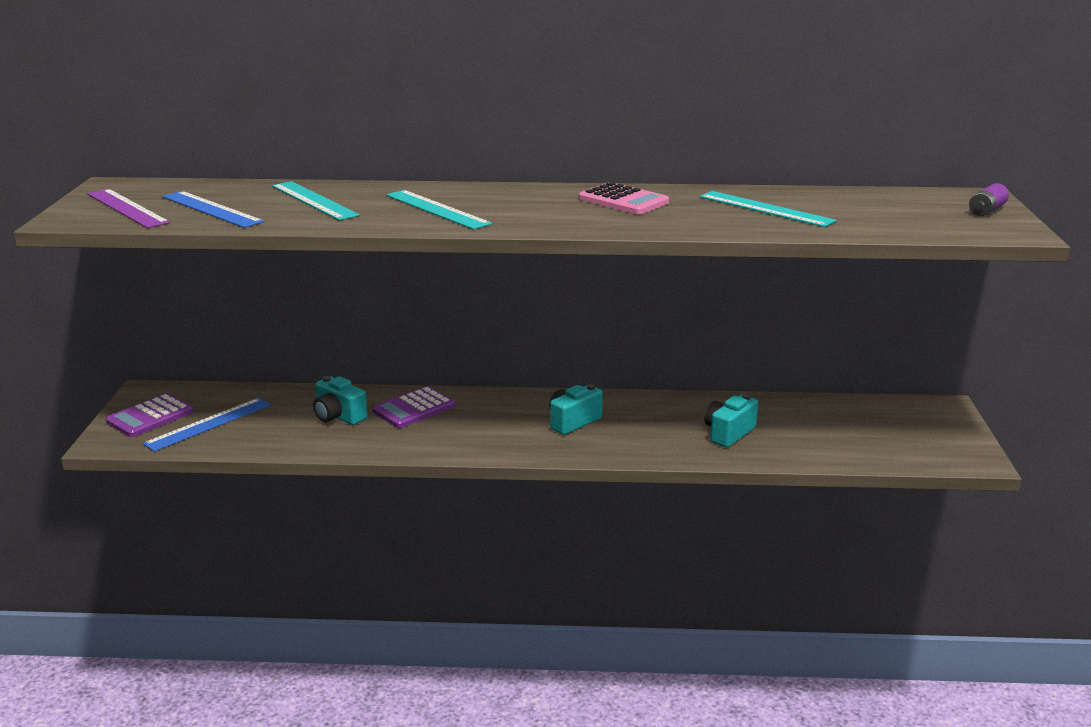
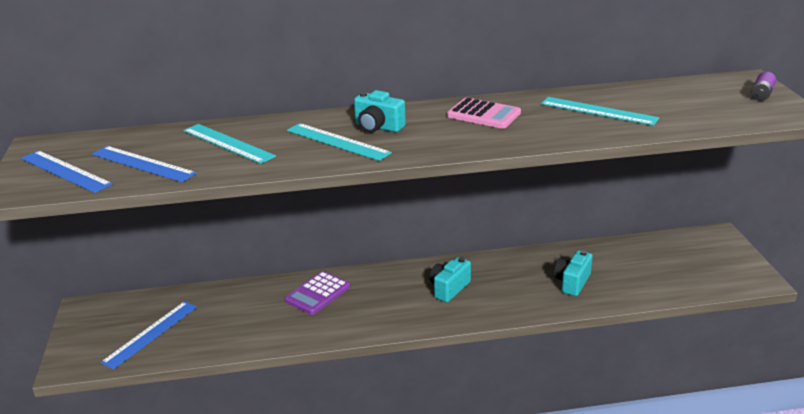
camera: 10 degrees left, 5 degrees up
purple ruler [87,189,170,228] -> blue ruler [21,150,113,193]
purple calculator [106,393,194,437] -> none
turquoise camera [313,376,368,425] -> turquoise camera moved to [354,90,406,133]

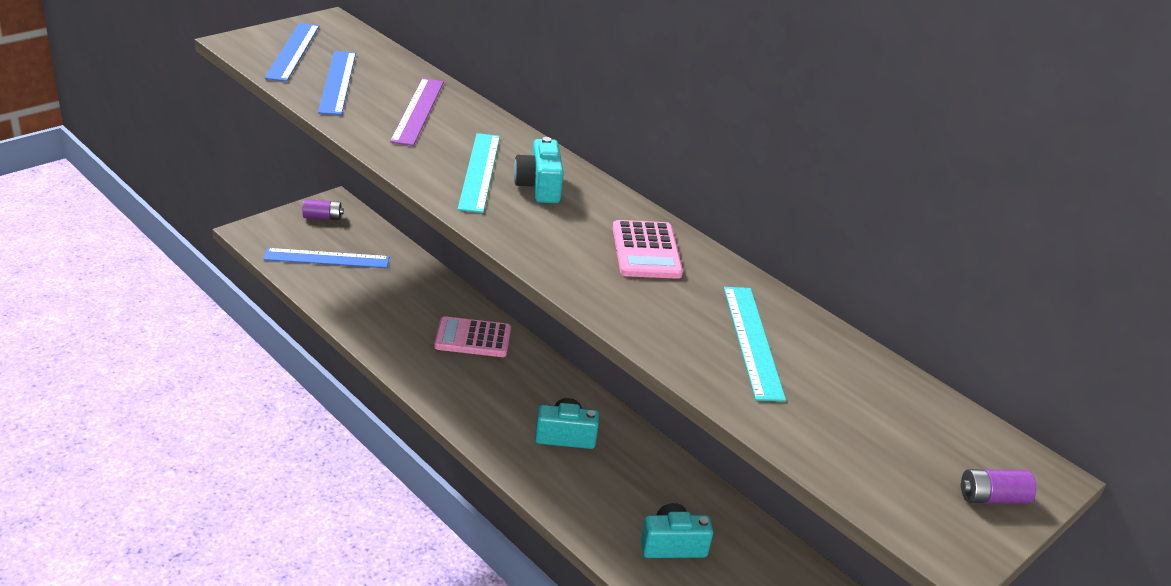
camera: 50 degrees right, 5 degrees up
turquoise ruler [183,124,276,164] -> purple ruler [390,78,444,146]
purple calculator [285,271,350,315] -> pink calculator [434,316,511,357]
none -> purple battery [302,199,344,220]

